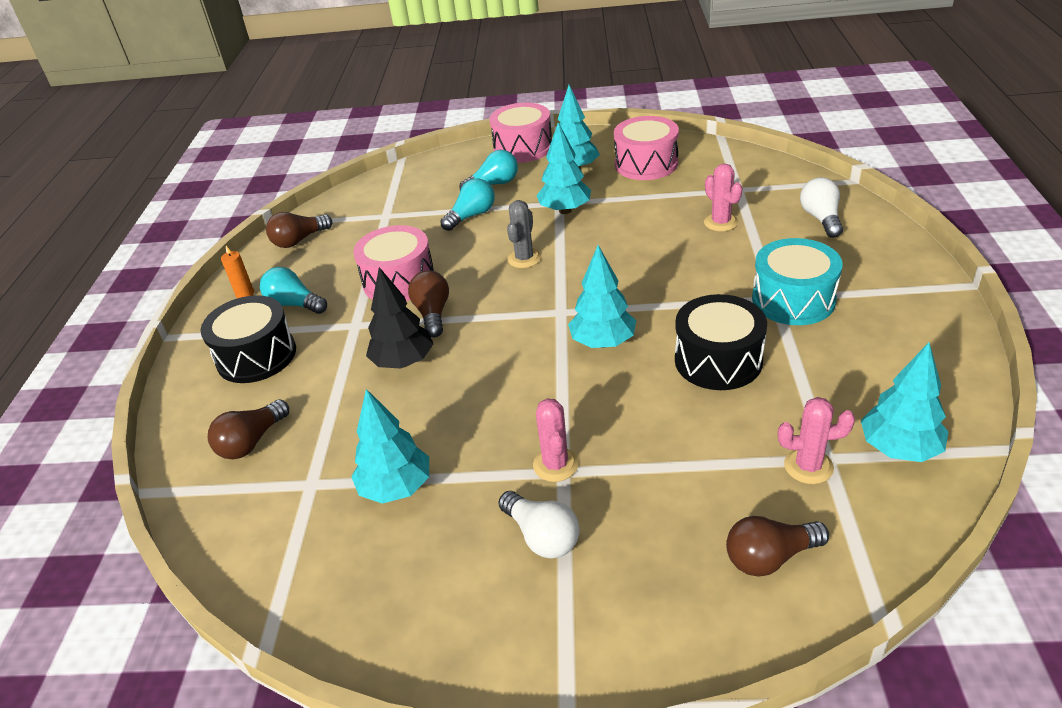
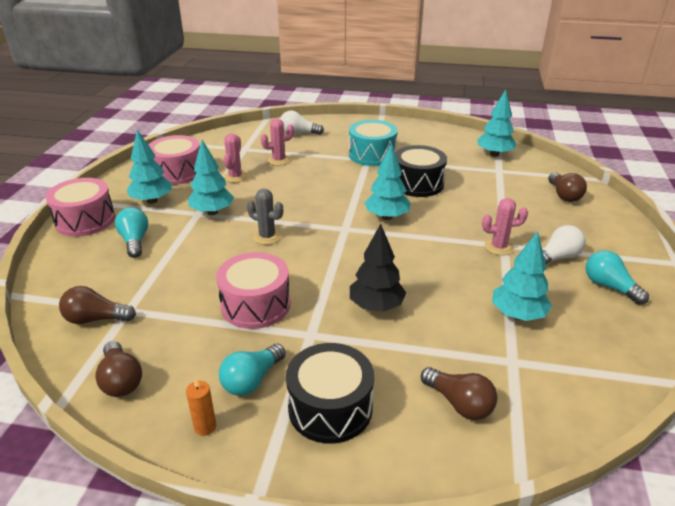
camera: 85 degrees left, 5 degrees down
brown light bulb [408,270,449,337] -> brown light bulb moved to [59,286,136,324]
turquoise light bulb [440,179,495,231] -> turquoise light bulb moved to [586,250,649,305]
pink cactus [778,397,855,484] -> pink cactus moved to [223,133,248,183]

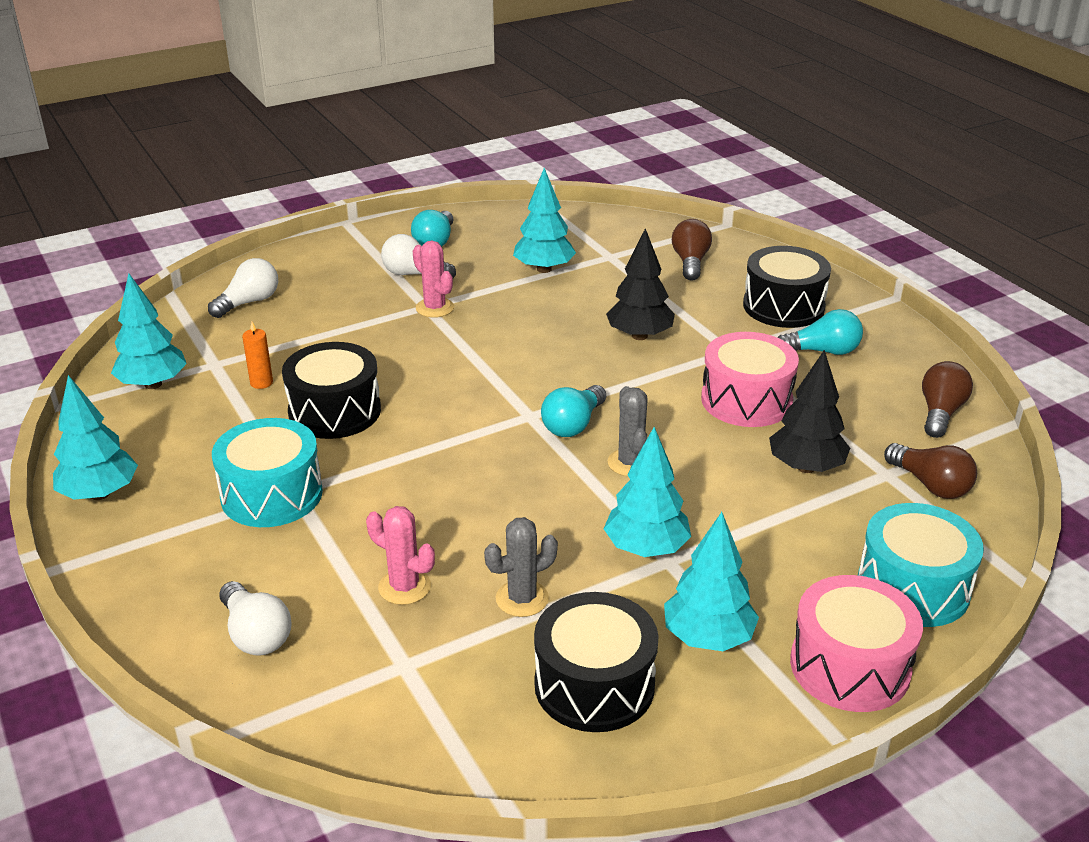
camera: 130 degrees left, 0 degrees up
turquoise light bulb [115,207,148,258] -> turquoise light bulb moved to [541,385,606,437]
pink drum [149,135,200,185] -> black drum [534,592,659,732]
orange candle [186,378,216,436] -> orange candle moved to [242,322,273,389]
pink cactus [223,133,248,183] -> grey cactus [484,517,558,617]
turquoise tree [364,144,411,220] -> turquoise tree moved to [53,375,138,500]
brown light bulb [548,172,587,202] -> white light bulb [208,258,278,318]
none -> black tree [769,350,850,473]
none -> turquoise drum [858,503,984,627]

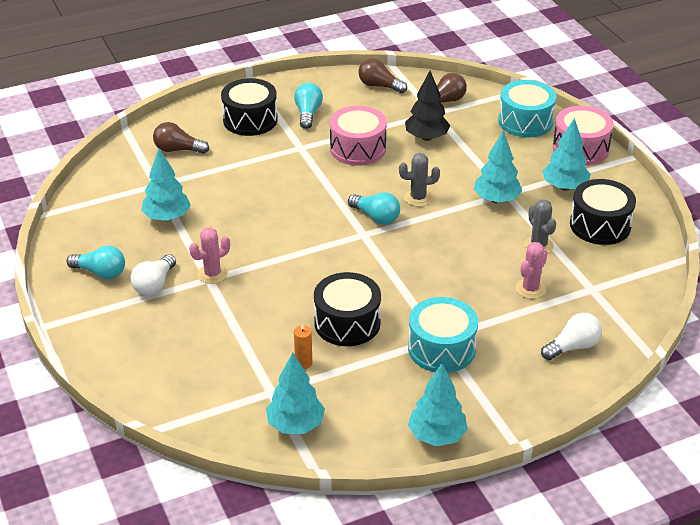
camera: 85 degrees left, 5 degrees up
white light bulb [208,258,278,318] -> none
black tree [606,228,675,340] -> none

